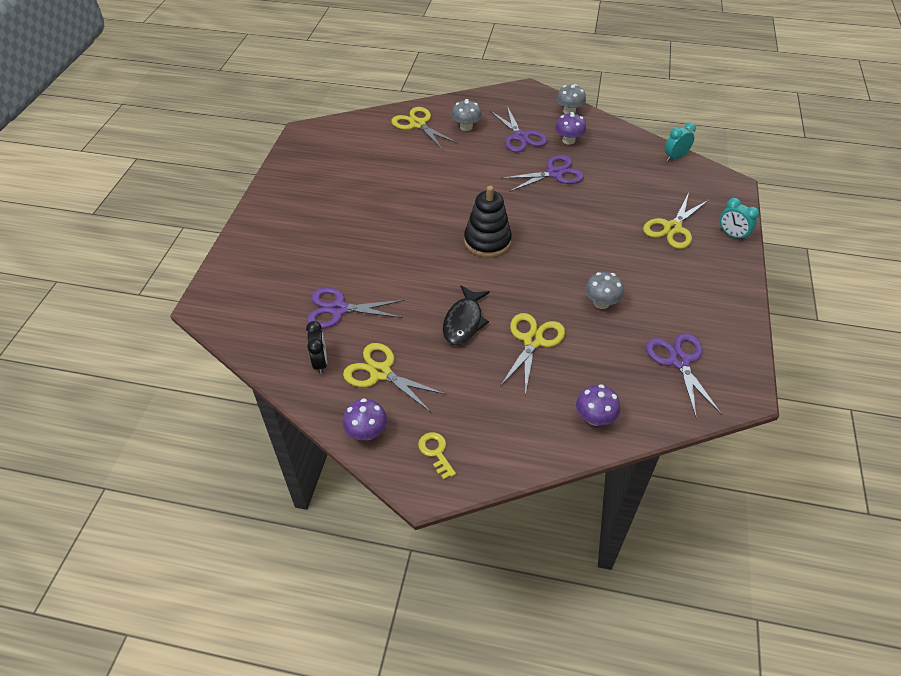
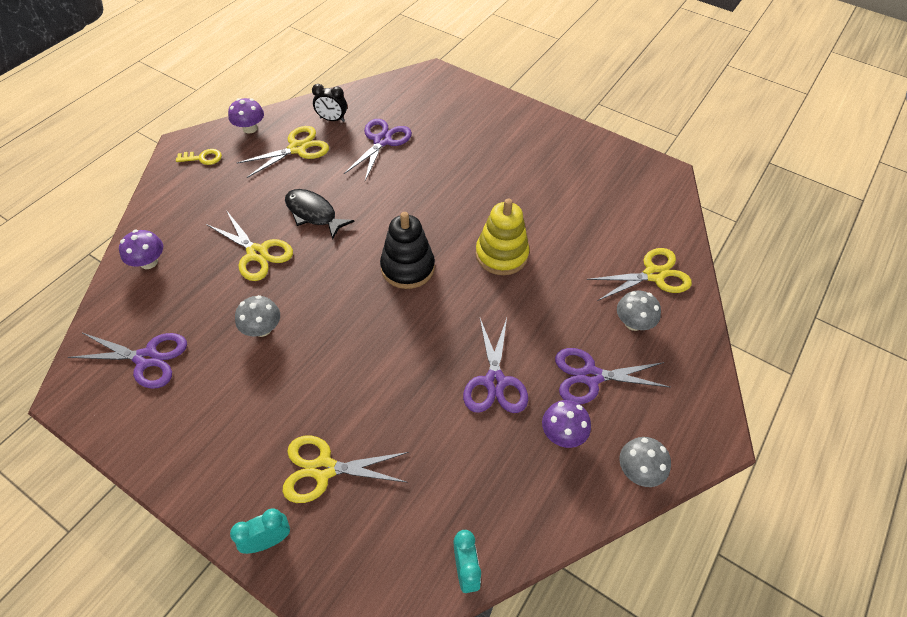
camera: 110 degrees right, 5 degrees up
yellow scissors [643,193,709,249] -> yellow scissors turned 60 degrees counterclockwise [282,436,409,503]
none -> yellow stacking toy [476,199,529,275]

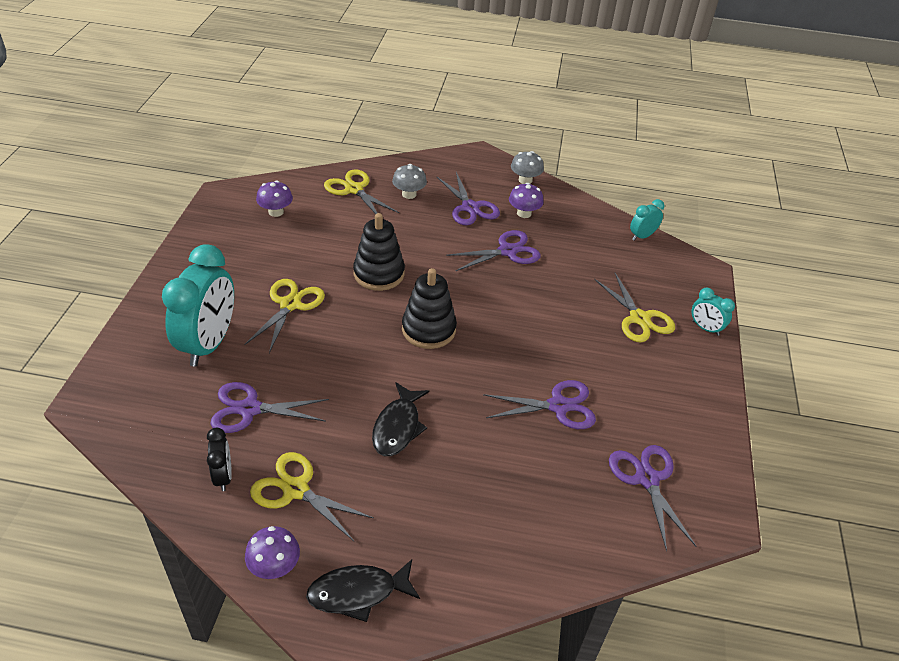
camera: 115 degrees left, 10 degrees down
purple mushroom [119,230,163,269] -> purple mushroom moved to [256,181,293,217]
yellow key [176,149,222,165] -> black fish [306,559,420,622]
yellow scissors [206,210,293,281] -> yellow scissors moved to [244,279,325,353]
grey mushroom [235,295,280,337] -> purple scissors [483,380,596,429]
yellow stacking toy [476,199,529,275] -> black stacking toy [353,213,405,291]
none -> turquoise clock [162,244,234,367]

